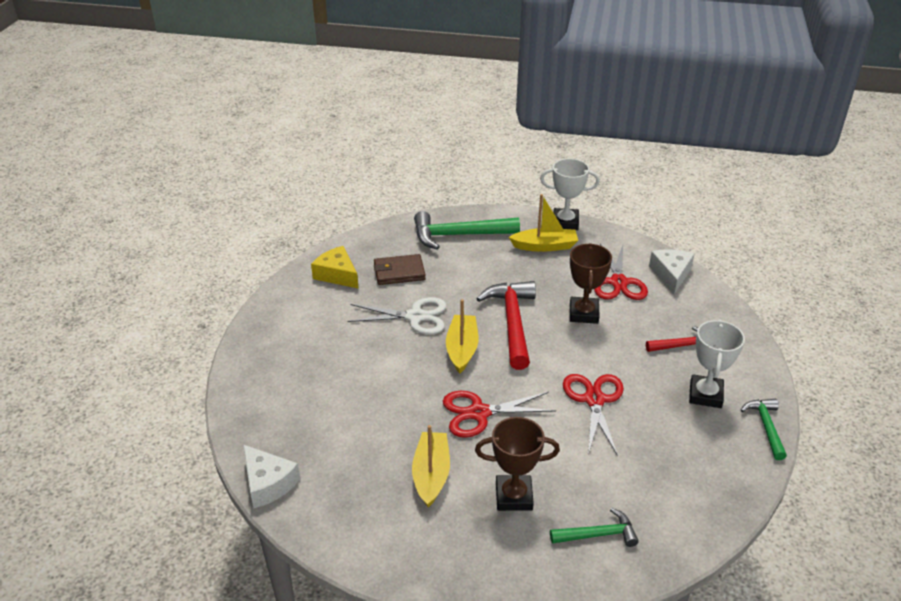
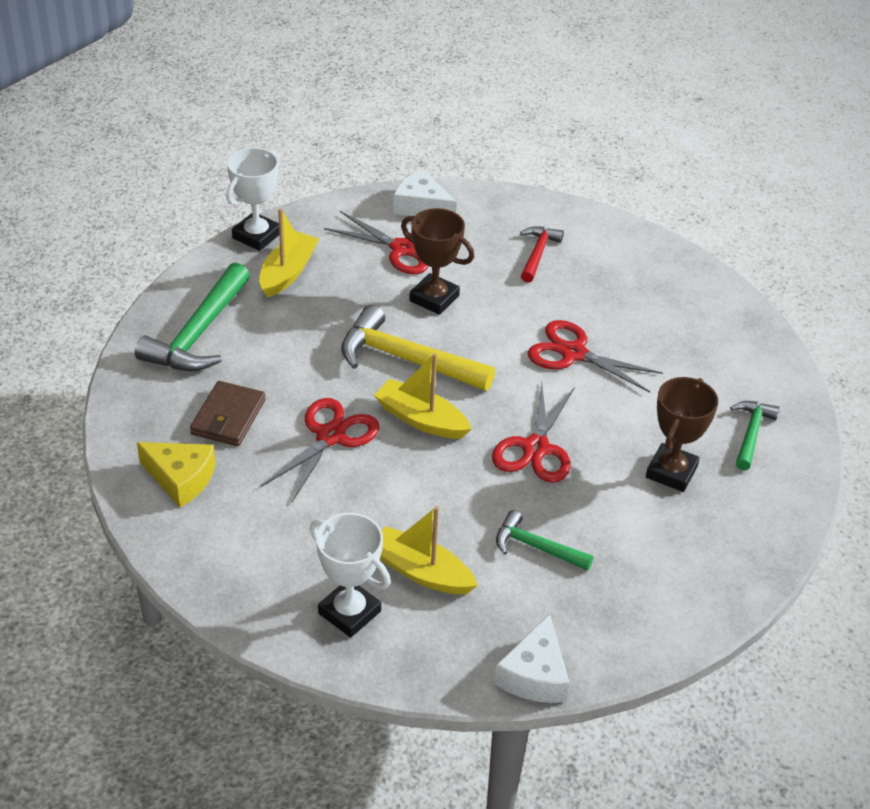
camera: 65 degrees left, 5 degrees up
white cheese [243,445,300,508] -> white cheese turned 120 degrees clockwise [494,614,570,703]
yellow cheese [311,246,359,289] -> yellow cheese turned 135 degrees counterclockwise [137,442,216,507]
white scissors [347,297,446,335] -> red scissors [261,398,379,502]
yellow boat [412,425,450,508] -> yellow boat moved to [380,506,478,595]
red hammer [476,281,536,370] -> yellow hammer [341,304,495,391]
white trophy [689,319,745,408] -> white trophy moved to [310,513,391,638]
green hammer [741,399,787,460] -> green hammer moved to [496,510,594,571]

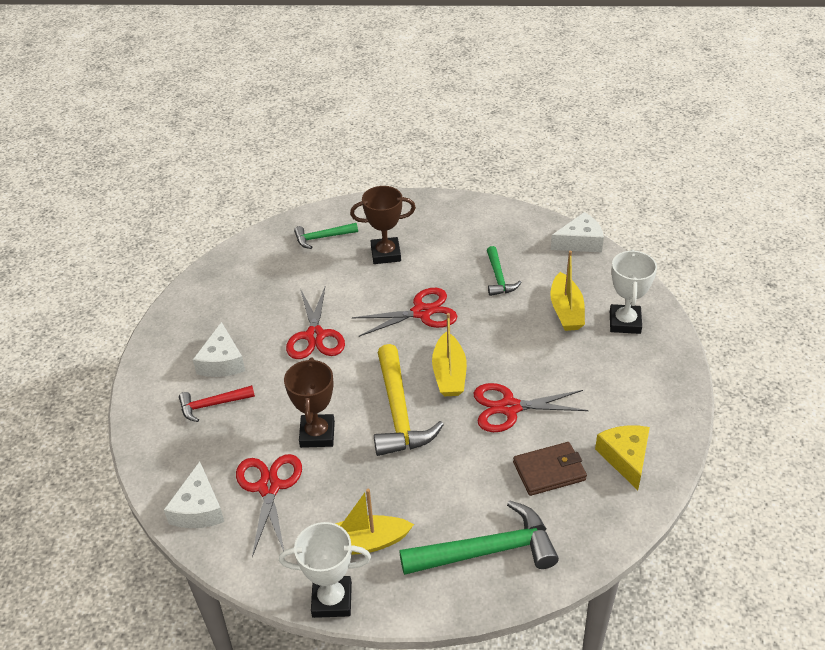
camera: 120 degrees left, 0 degrees up
none -> white cheese [193,322,245,377]

